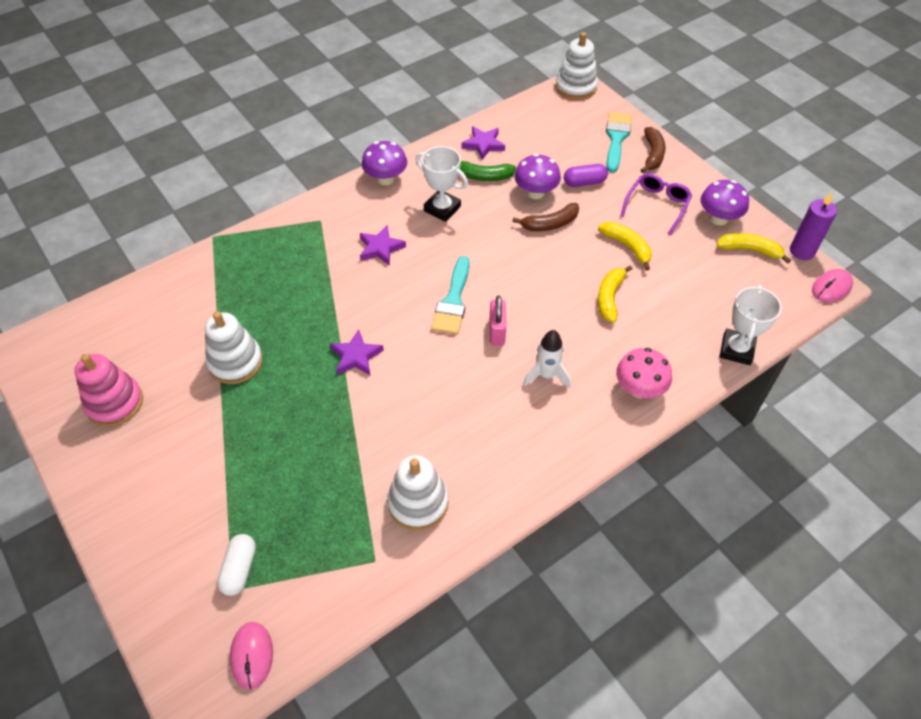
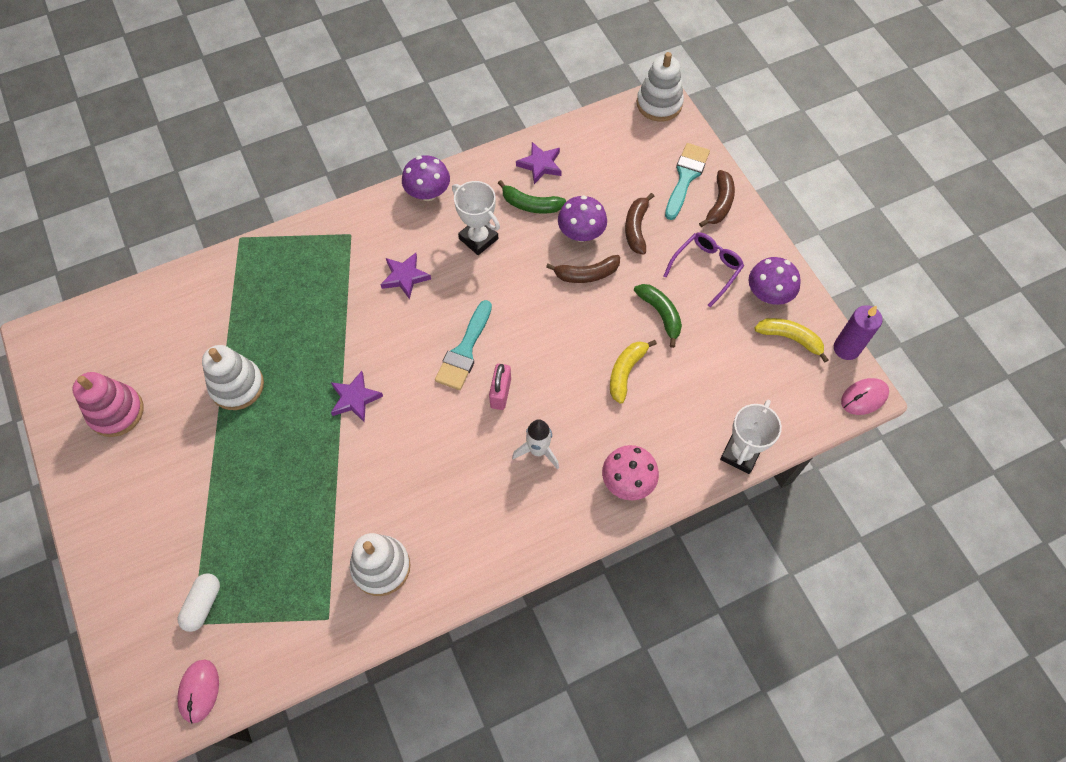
camera: 10 degrees right, 10 degrees up
purple capsule [564,164,608,187] -> brown banana [625,193,654,255]
yellow banana [598,222,651,270] -> green banana [634,284,682,348]

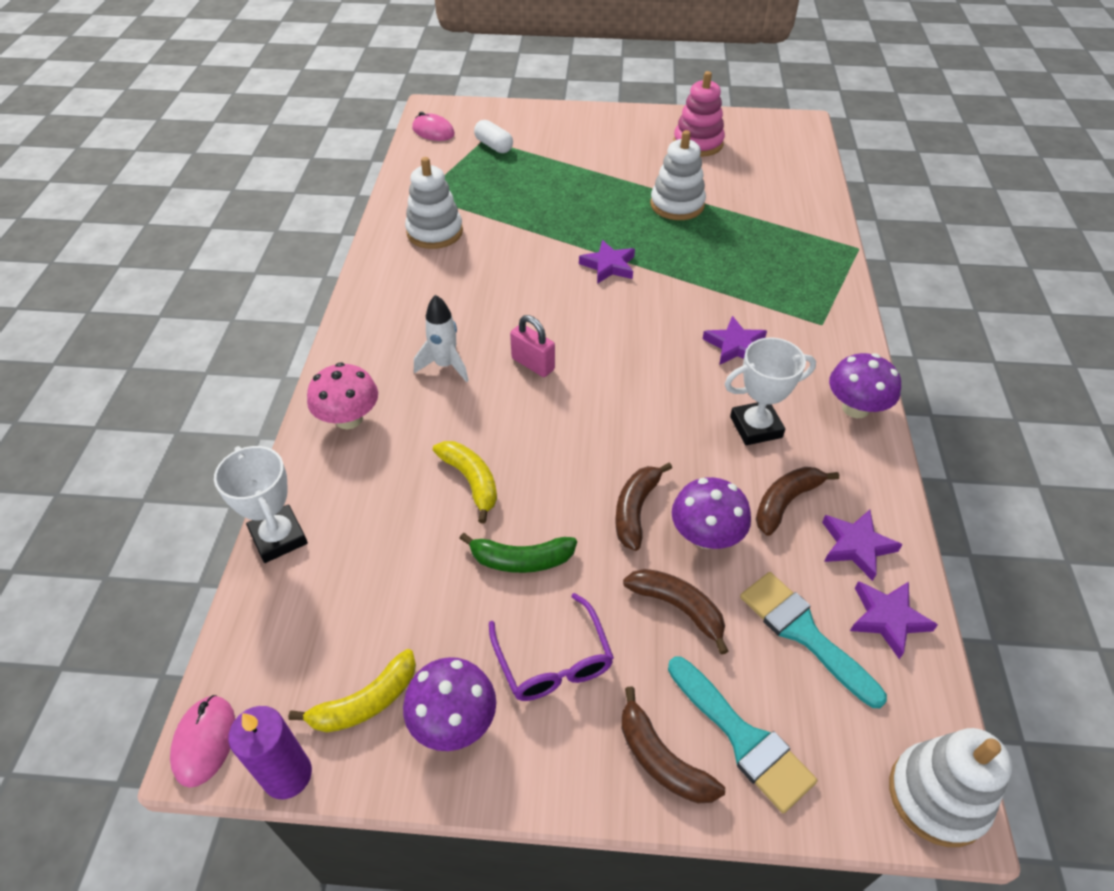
camera: 120 degrees right, 15 degrees down
turquoise brush [435,300,492,390] -> turquoise brush moved to [740,572,887,708]
green banana [498,180,566,214] -> brown banana [756,467,839,536]
none -> purple star [850,581,938,659]

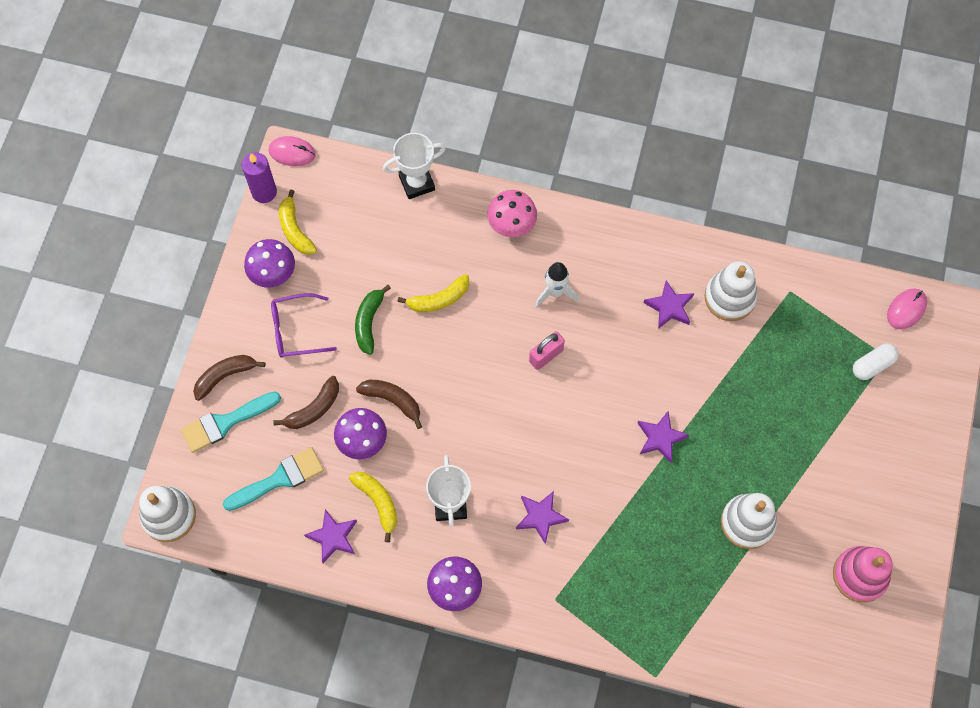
camera: 100 degrees right, 20 degrees up
brown banana [756,467,839,536] -> yellow banana [349,472,397,542]
purple star [850,581,938,659] -> purple star moved to [644,280,694,329]

